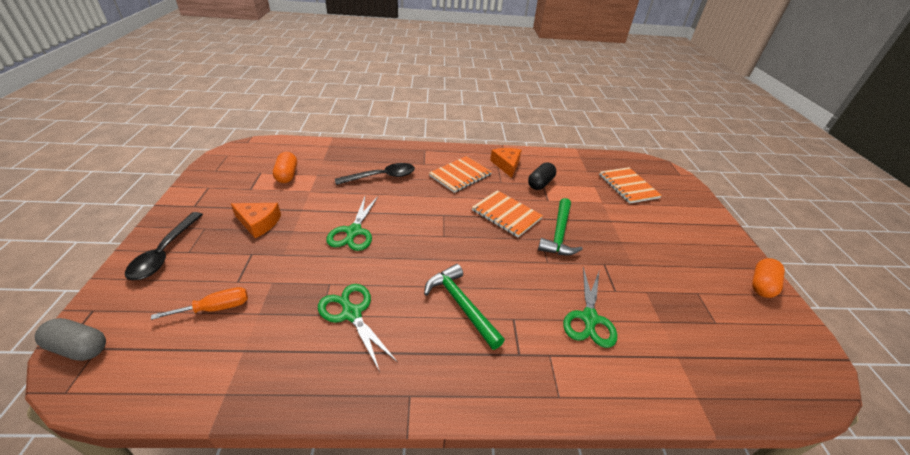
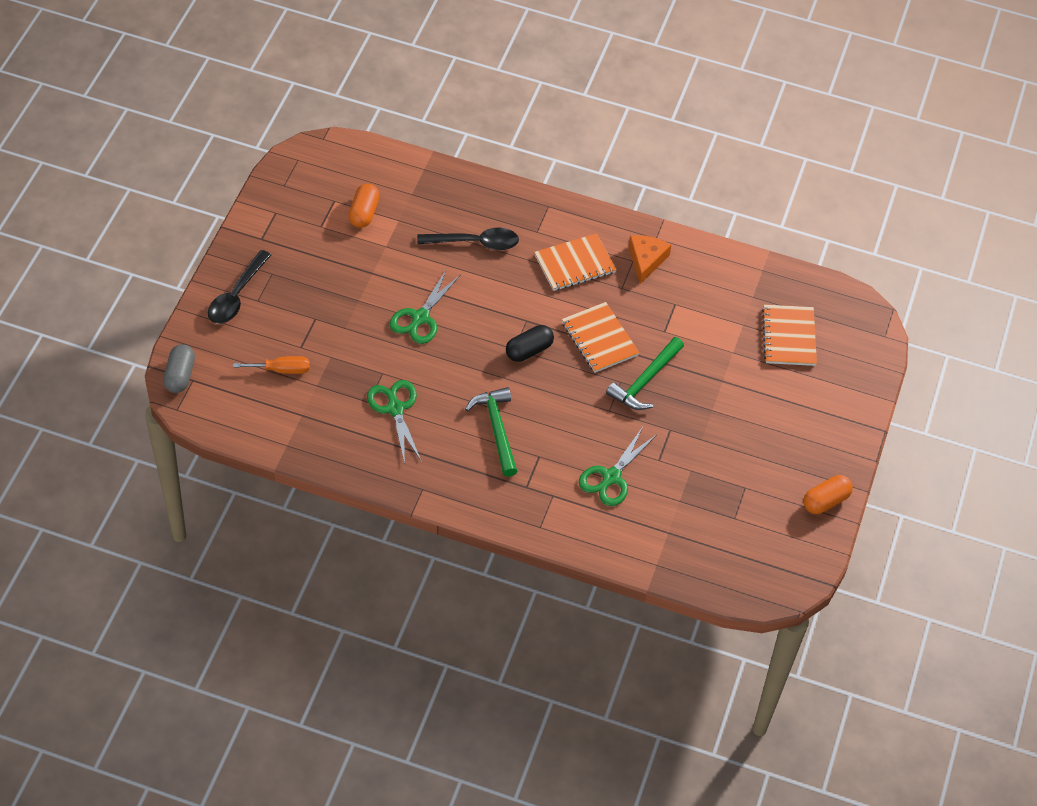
camera: 20 degrees right, 15 degrees up
grey capsule [35,318,106,361] -> grey capsule turned 60 degrees clockwise [163,344,195,393]
orange cheese [231,203,281,238] -> none
black capsule [528,162,556,190] -> black capsule moved to [506,325,554,362]

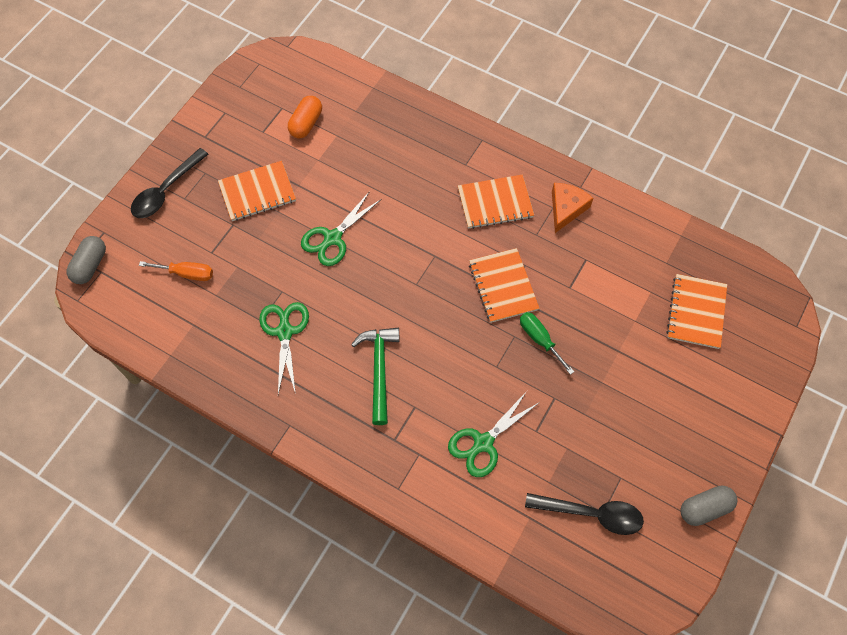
camera: 15 degrees right, 10 degrees up
black spoon [417,227,519,250] -> black spoon moved to [525,493,644,535]
black capsule [506,325,554,362] -> none
green hammer [606,337,684,410] -> green screwdriver [520,312,574,375]
orange capsule [803,475,853,514] -> grey capsule [680,485,737,526]
none -> orange notebook [218,161,296,221]

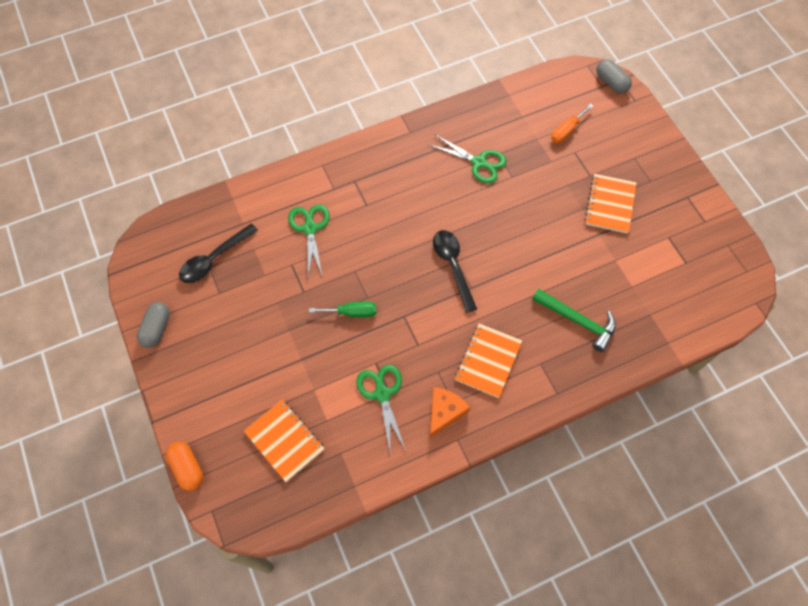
camera: 125 degrees right, 0 degrees up
black spoon [131,148,208,218] -> black spoon moved to [433,230,477,313]
orange capsule [288,96,322,138] -> orange capsule moved to [166,442,203,491]
green scissors [301,191,382,266] -> green scissors moved to [356,365,406,451]
green hammer [351,328,399,425] -> green hammer moved to [532,288,616,352]
orange notebook [469,248,540,323] -> none
orange cheese [552,183,593,233] -> orange cheese turned 120 degrees counterclockwise [430,387,470,438]

